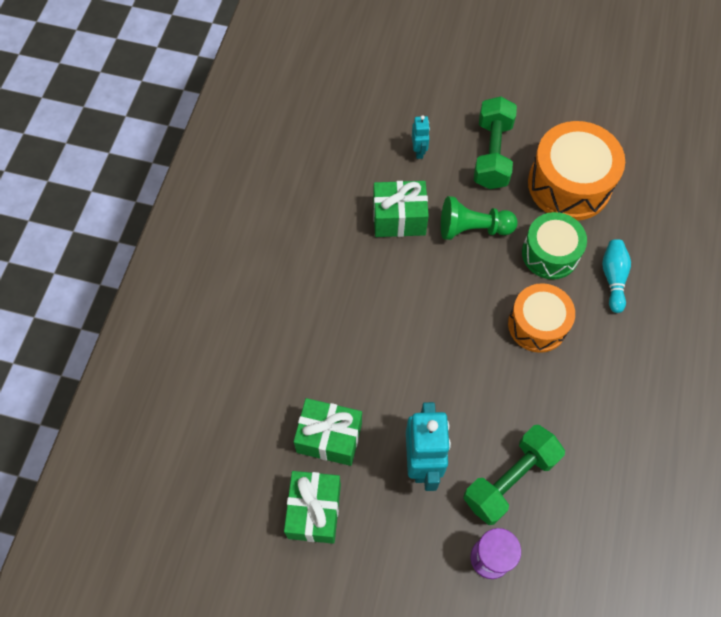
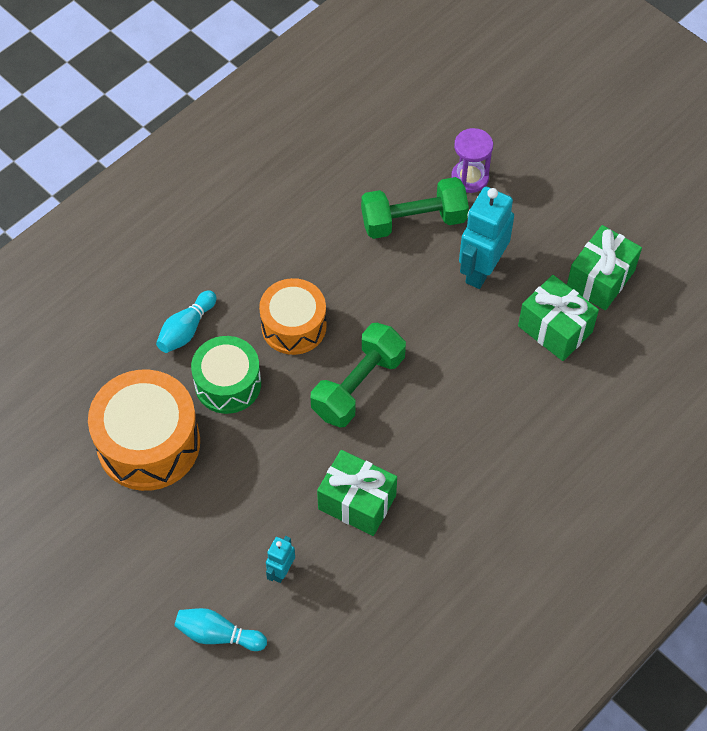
camera: 150 degrees left, 5 degrees down
green pawn [441,196,518,240] -> none
green dumbbell [474,96,517,189] -> green dumbbell moved to [311,323,406,428]
none -> turquoise bowling pin [174,608,267,651]

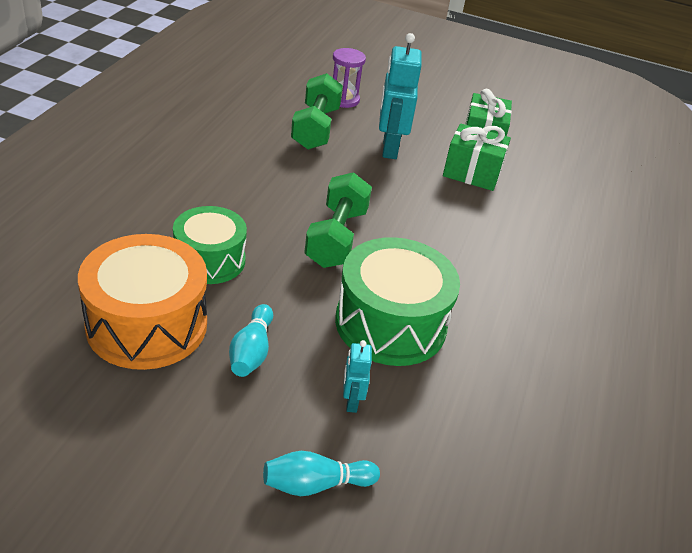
camera: 30 degrees left, 20 degrees down
turquoise bowling pin [156,290,216,353] -> turquoise bowling pin moved to [229,304,273,377]
orange drum [259,278,327,355] -> none
green gift [317,450,397,536] -> green drum [335,237,460,366]
green dumbbell [361,177,469,239] -> green dumbbell turned 45 degrees counterclockwise [291,73,343,150]

